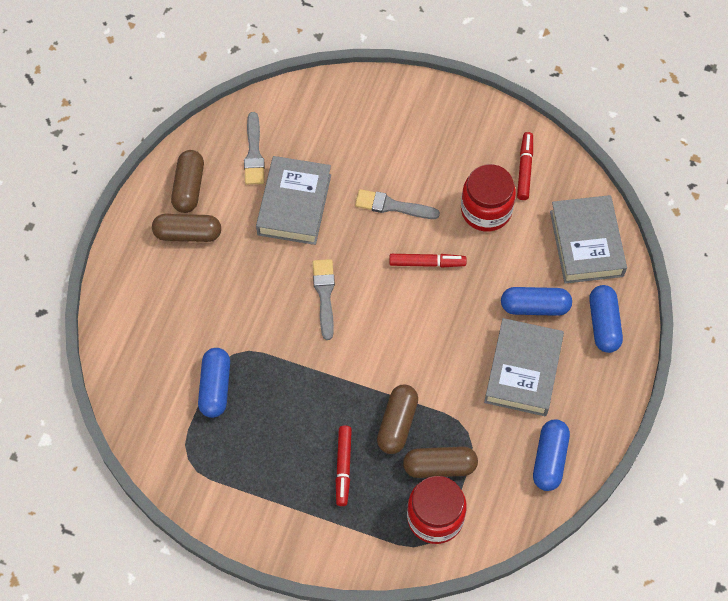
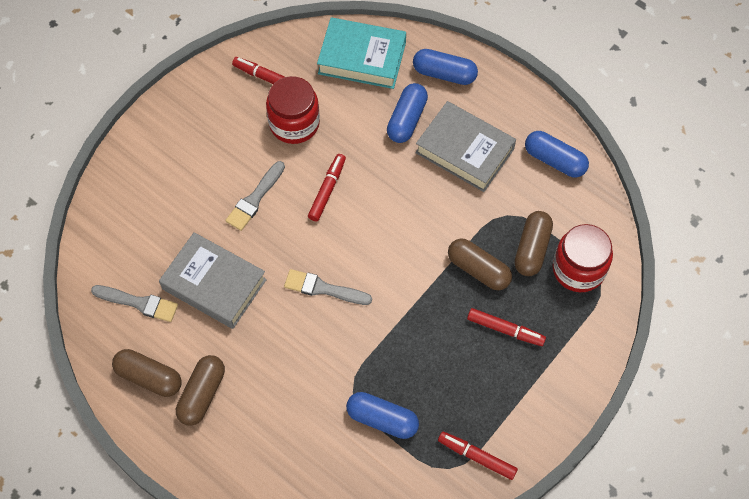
camera: 70 degrees left, 0 degrees up
grey book [550,195,627,284] -> turquoise book [317,17,406,89]
none -> red marker [438,431,518,480]

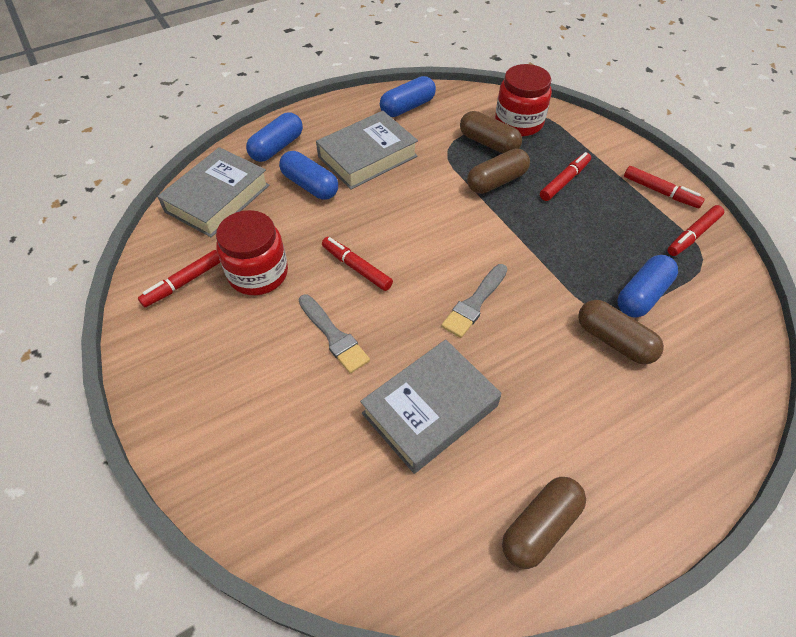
camera: 70 degrees left, 10 degrees down
grey brush [91,285,178,322] -> none
brown capsule [176,355,225,426] -> brown capsule moved to [578,300,664,365]
turquoise book [317,17,406,89] -> grey book [157,147,269,237]
none -> red marker [624,166,705,208]

